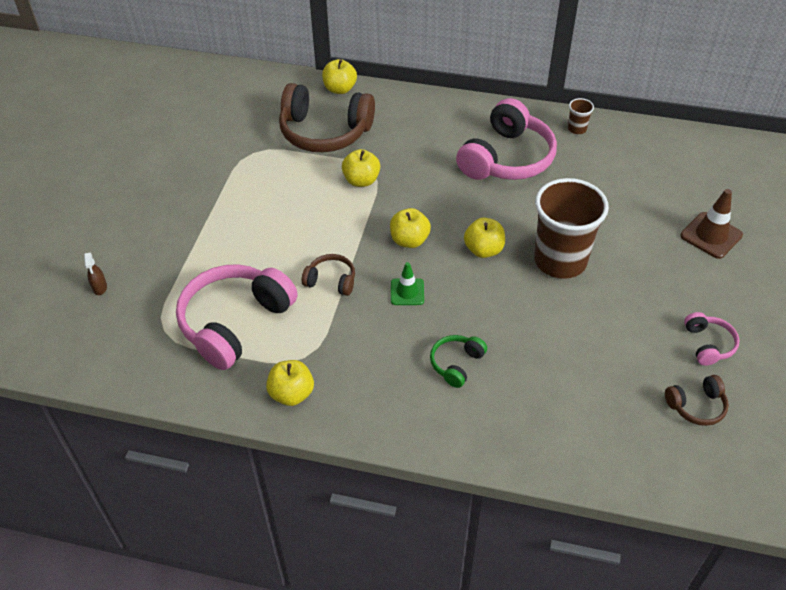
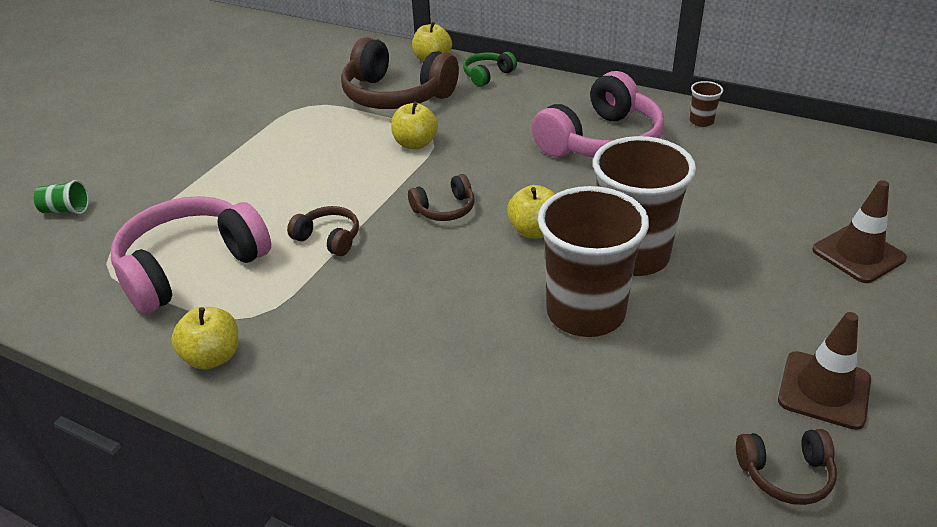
camera: 15 degrees right, 10 degrees down
brown spray bottle [84,252,107,295] -> green cup [34,180,89,214]
yellow apple [390,208,431,248] -> brown headphones [408,174,475,221]
green traffic cone [391,262,424,305] -> none
green headphones [430,335,487,388] -> green headphones moved to [463,52,517,87]
pink headphones [684,312,740,366] -> brown traffic cone [778,312,871,430]
none -> brown cup [538,186,649,337]

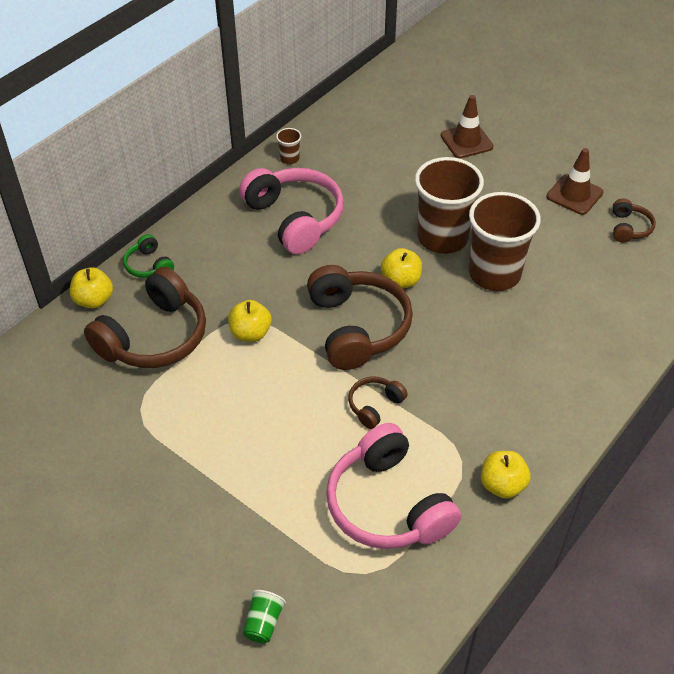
camera: 80 degrees left, 10 degrees up
brown headphones [408,174,475,221] -> brown headphones [307,265,413,370], size x2.11

